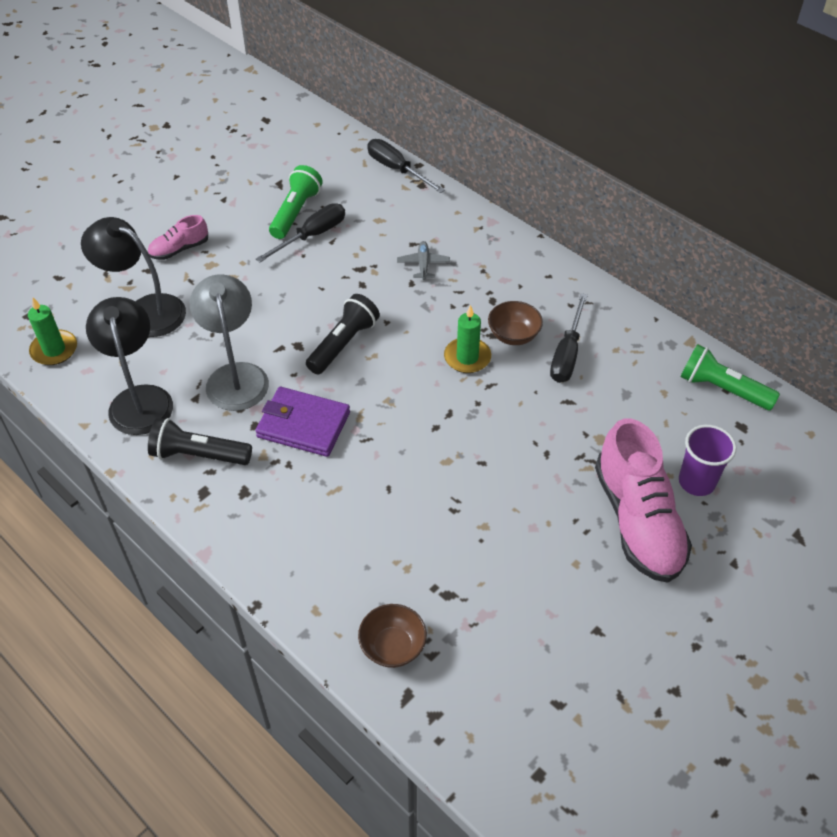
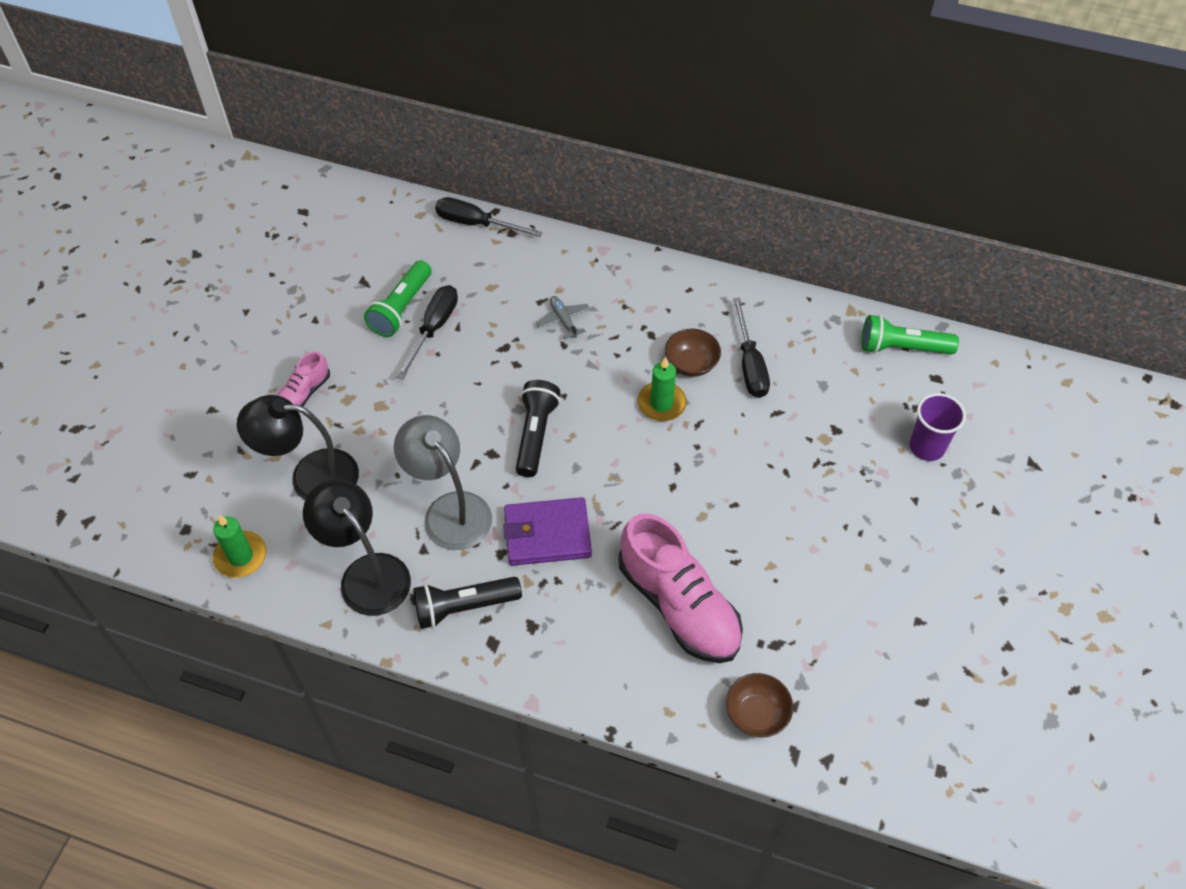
camera: 25 degrees left, 5 degrees up
green flashlight [269,165,323,239] -> green flashlight turned 150 degrees counterclockwise [364,260,432,337]
pink shoe [595,419,692,583] -> pink shoe moved to [619,514,743,663]

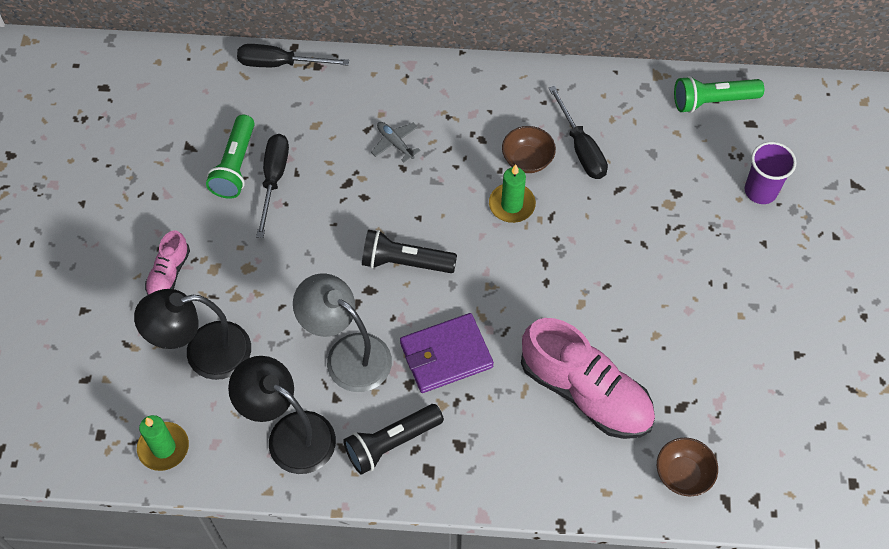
camera: 15 degrees left, 5 degrees up
black flashlight [516,380,560,477] -> black flashlight turned 75 degrees counterclockwise [362,230,457,273]

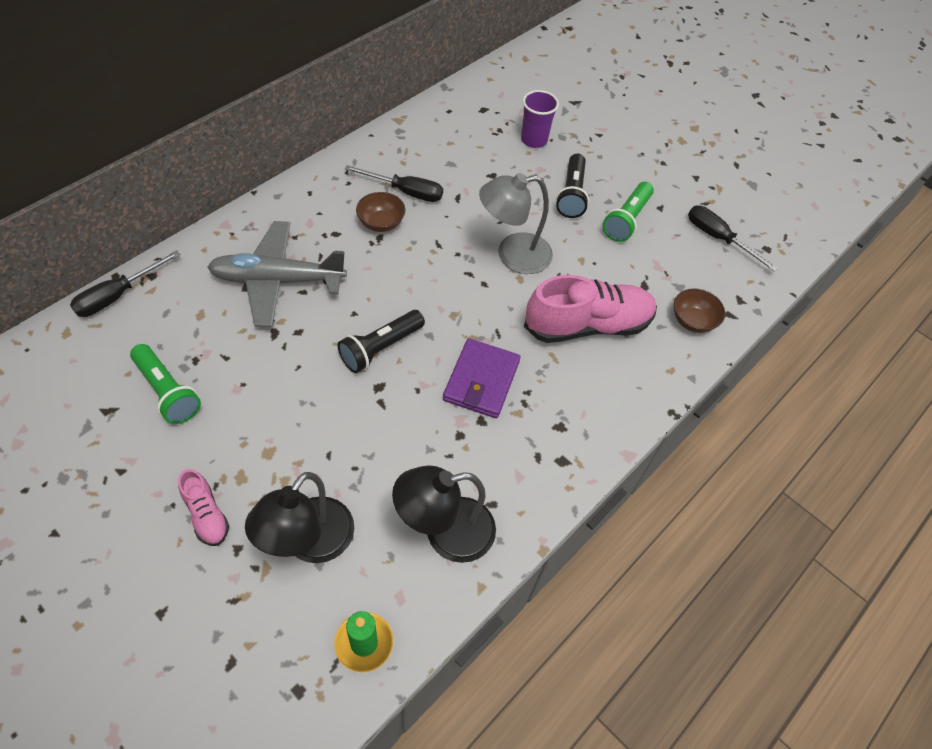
camera: 55 degrees left, 5 degrees down
black screwdriver [256,134,289,238] -> black screwdriver moved to [688,205,778,272]
grey lamp [293,273,392,392] -> grey lamp moved to [479,173,553,274]
black flashlight [343,404,444,475] -> black flashlight moved to [556,154,589,218]
grey plane [371,122,421,163] -> grey plane [207,221,347,327], size x2.49
green candle [489,164,536,223] -> none
green flashlight [674,76,764,113] -> green flashlight moved to [602,182,654,242]

